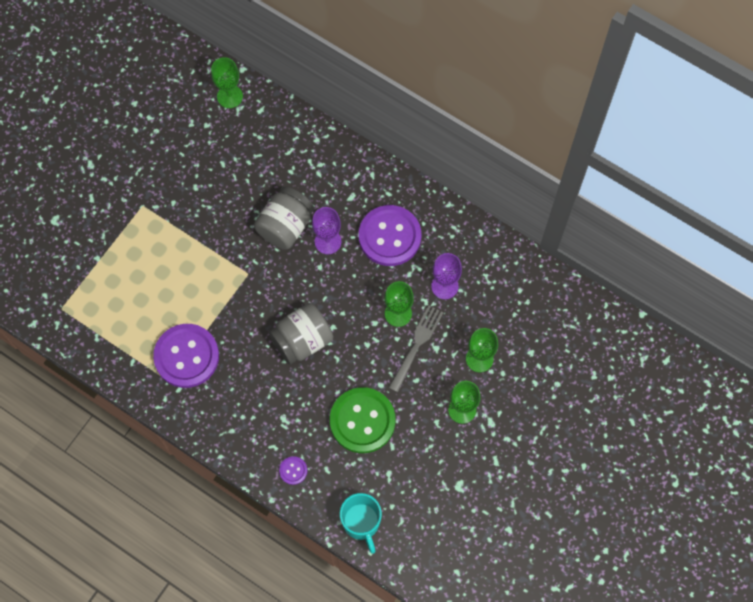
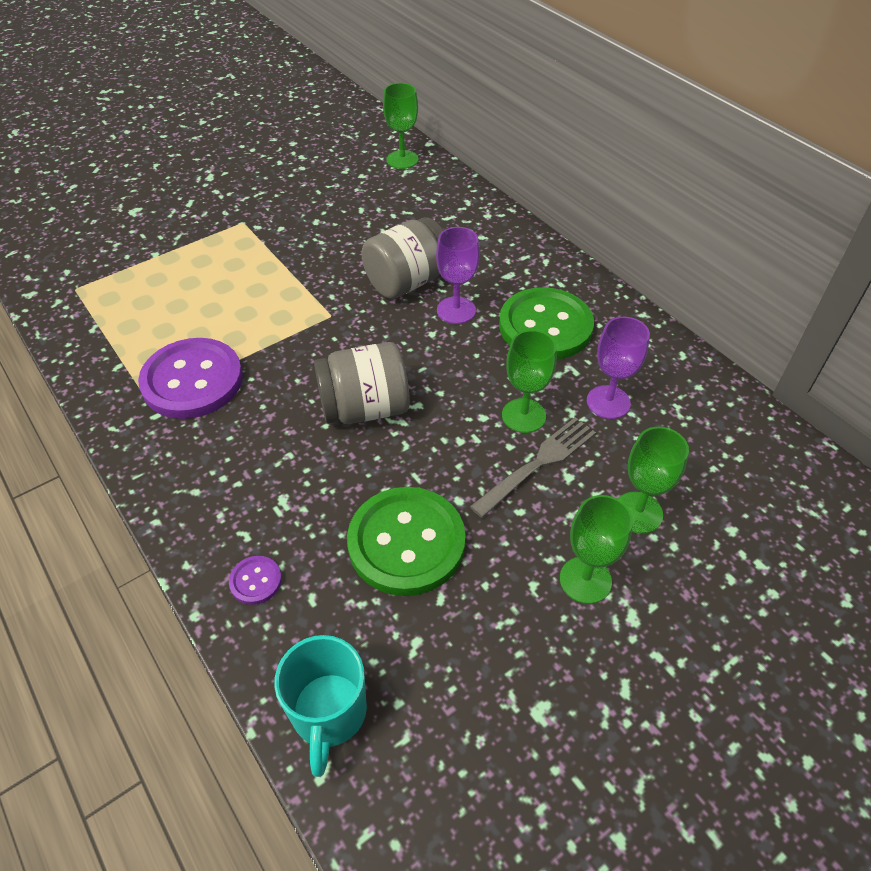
camera: 20 degrees right, 20 degrees down
purple button [359,205,421,266] -> green button [499,287,594,360]

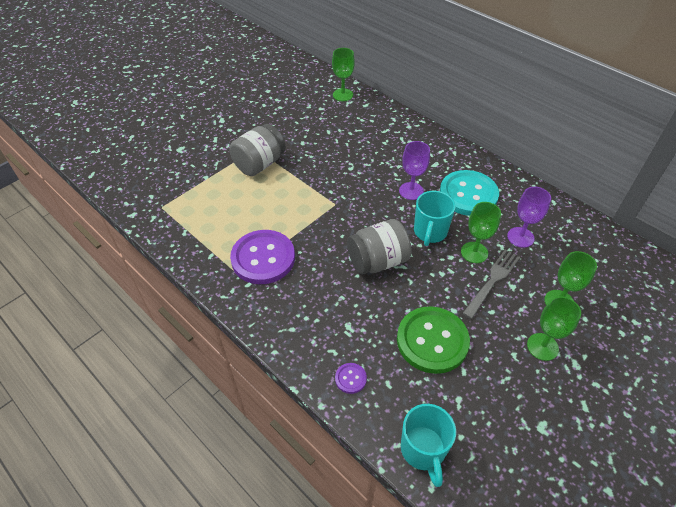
camera: 10 degrees left, 0 degrees up
grey jar [361,217,443,299] -> grey jar moved to [229,124,286,176]
green button [499,287,594,360] -> turquoise button [440,170,499,216]
none -> turquoise mug [414,191,456,246]

